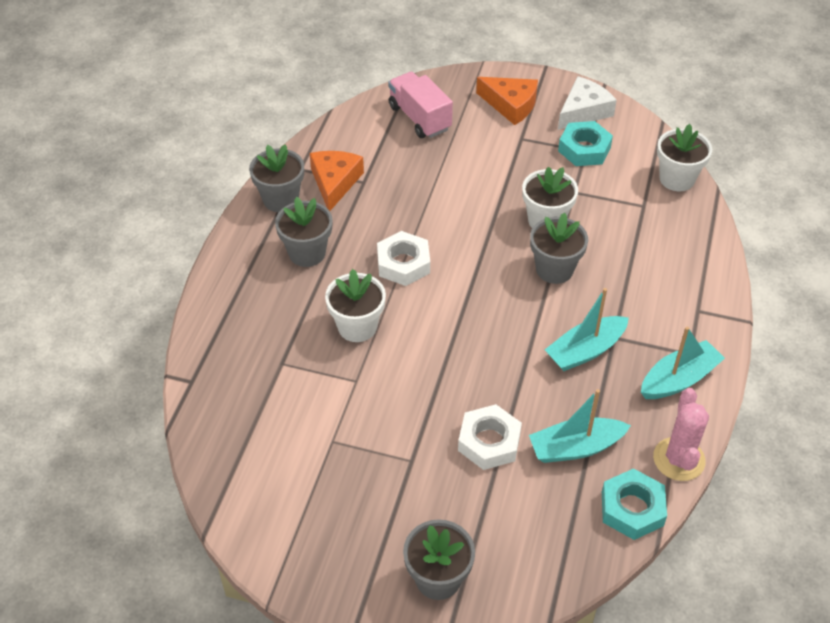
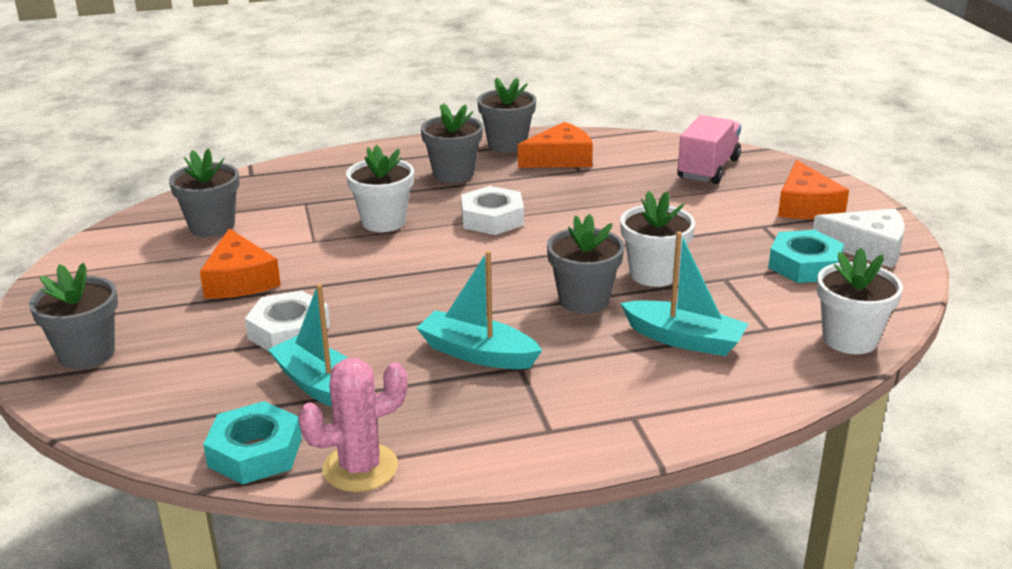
camera: 60 degrees right, 20 degrees down
turquoise boat [641,327,725,399] -> turquoise boat moved to [620,231,749,356]
none -> grey flower pot [169,149,240,237]
none -> orange cheese [200,229,281,298]

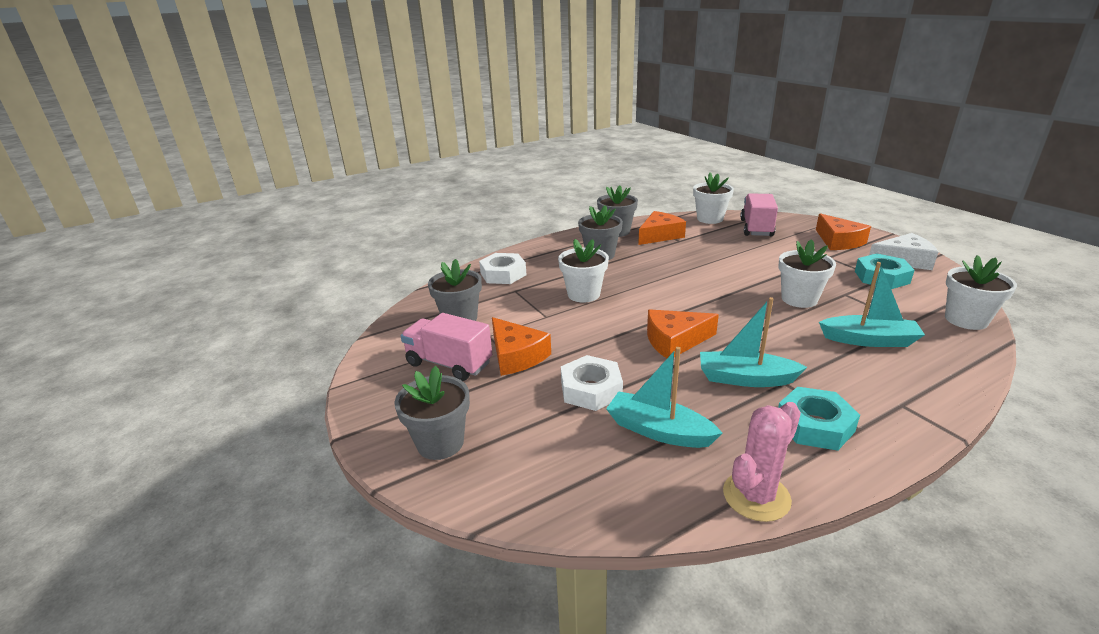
camera: 15 degrees left, 0 degrees up
turquoise nut [203,401,302,484] -> turquoise nut moved to [778,387,860,451]
white nut [461,186,524,235] -> white nut moved to [479,253,527,284]
grey flower pot [547,214,624,313] -> none
none -> pink truck [401,313,492,381]
none -> orange cheese [647,309,719,358]
none -> white flower pot [693,172,734,224]

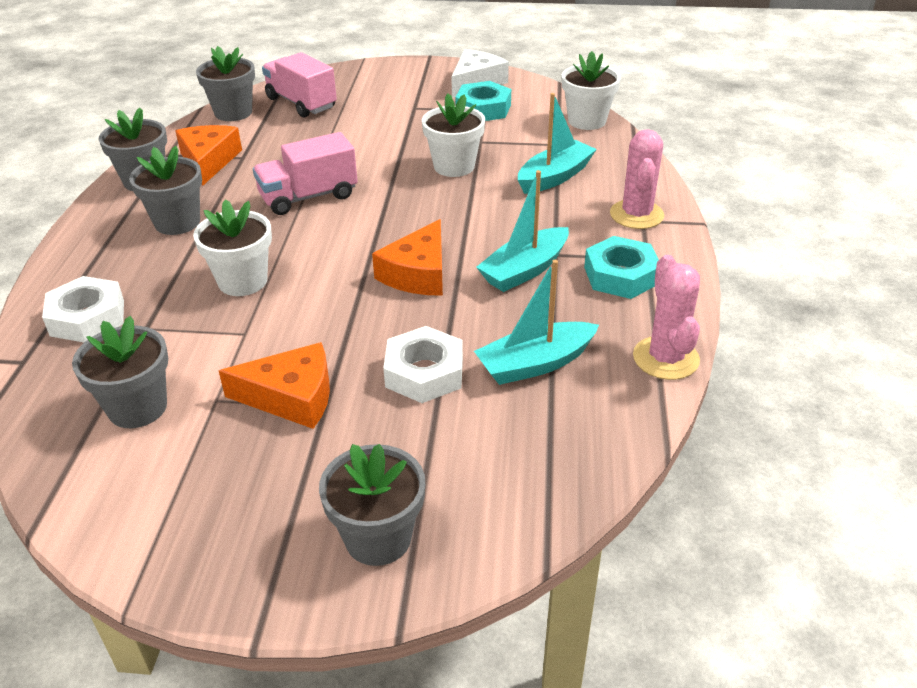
camera: 55 degrees left, 10 degrees up
pink truck [401,313,492,381] -> pink truck moved to [253,132,358,215]
white flower pot [693,172,734,224] -> grey flower pot [196,46,255,121]
orange cheese [816,213,871,250] -> none
none -> pink cactus [610,129,664,229]

